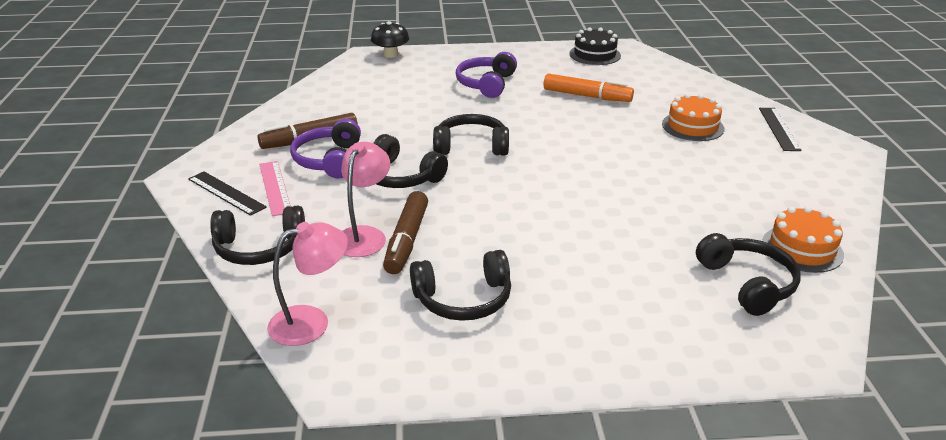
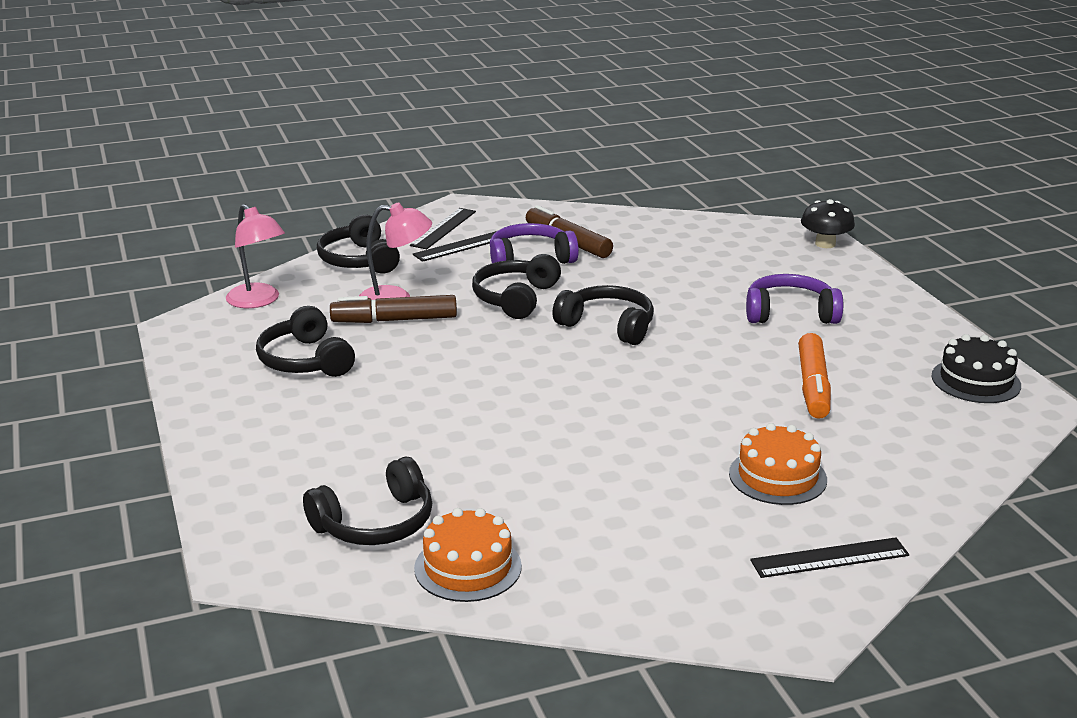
camera: 75 degrees right, 5 degrees down
pink ruler [259,161,290,216] -> black ruler [413,231,512,262]
black headphones [433,114,509,156] -> black headphones turned 45 degrees counterclockwise [552,285,654,345]

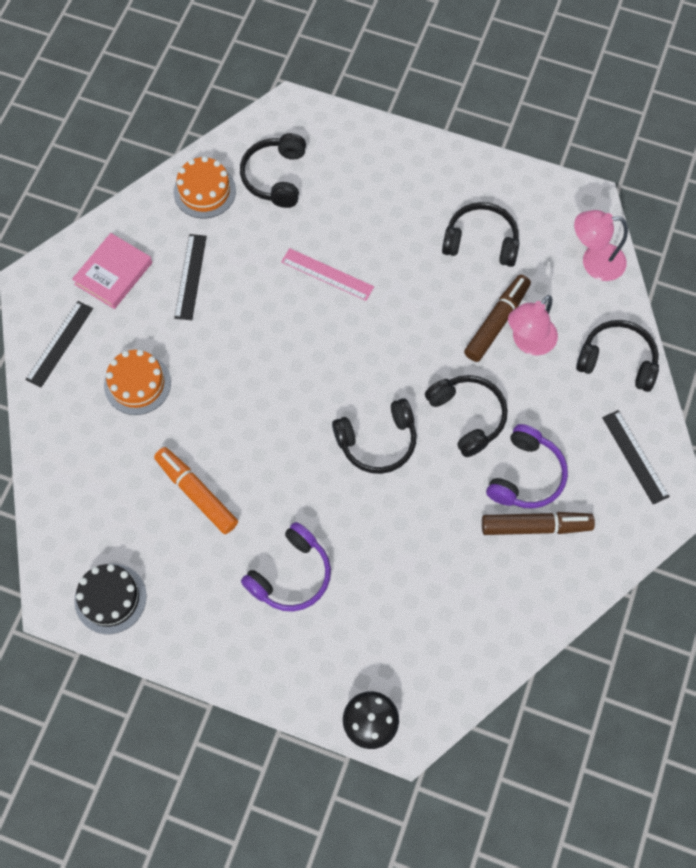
camera: 130 degrees right, 40 degrees up
black ruler [413,231,512,262] -> black ruler moved to [174,234,207,320]
none -> pink book [72,233,152,309]
none -> pink ruler [281,248,374,301]

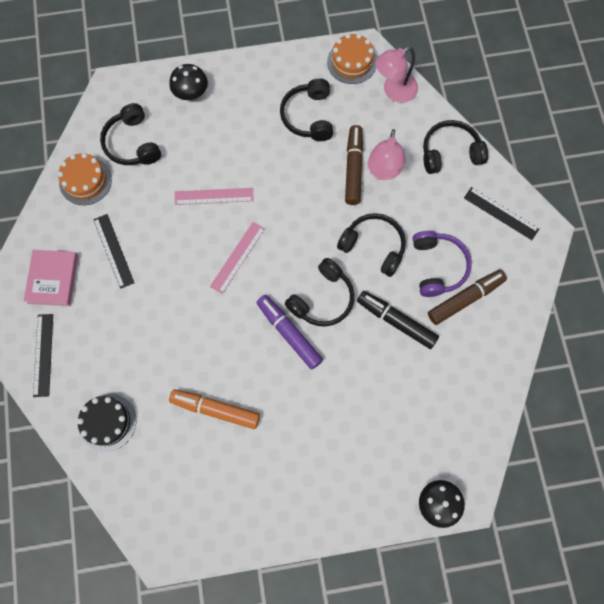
camera: 30 degrees left, 5 degrees up
black cake [74,564,147,634] -> black cake moved to [77,393,136,452]
orange cake [104,349,171,415] -> orange cake moved to [327,33,376,84]
purple headphones [241,522,331,611] -> none
black headphones [442,202,520,267] -> black headphones turned 75 degrees counterclockwise [280,78,333,141]
none -> black mushroom [169,64,208,100]
none -> pink ruler [210,222,265,294]
none -> purple marker [256,295,323,370]
none -> black marker [357,291,439,349]

